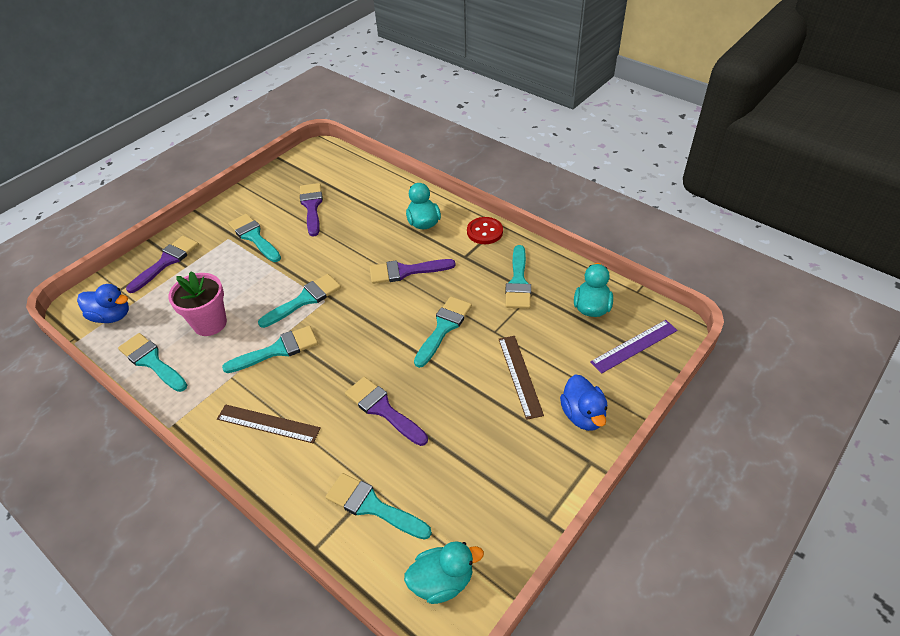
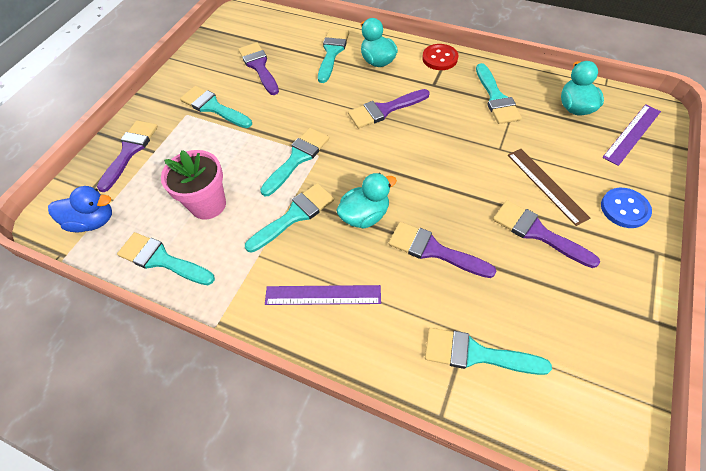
camera: 15 degrees left, 10 degrees up
brown ruler [217,404,321,443] -> purple ruler [265,285,381,305]
turquoise duck [404,541,484,604] -> turquoise duck moved to [336,173,397,229]
turquoise brush [414,296,472,368] -> turquoise brush moved to [318,29,349,83]
blue duck [560,374,607,431] -> blue button [601,188,652,228]
none -> purple brush [493,200,600,268]

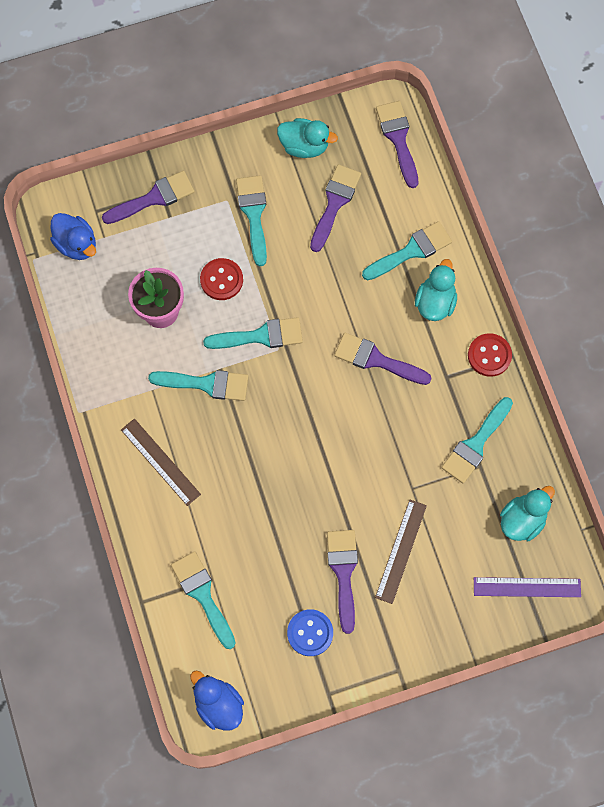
camera: 45 degrees right, 15 degrees up
turquoise brush [117,232,215,285] -> none
purple ruler [265,285,381,305] -> brown ruler [121,419,201,506]
turquoise duck [336,173,397,229] -> turquoise duck moved to [277,118,338,158]
purple brush [389,222,496,278] -> purple brush moved to [376,101,418,188]
blue button [601,188,652,228] -> blue button moved to [287,609,333,656]
none -> blue duck [190,671,244,731]
none -> red button [200,258,243,300]

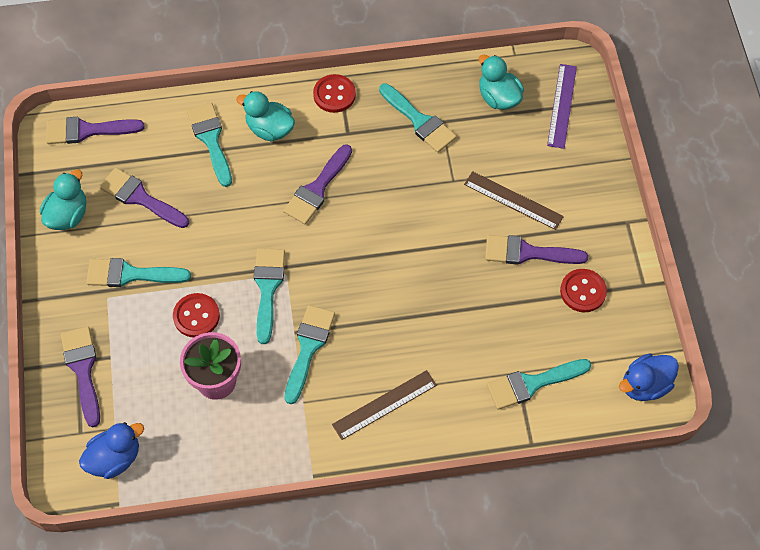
camera: 80 degrees left, 10 degrees down
blue button [287,609,333,656] -> red button [560,269,607,312]

